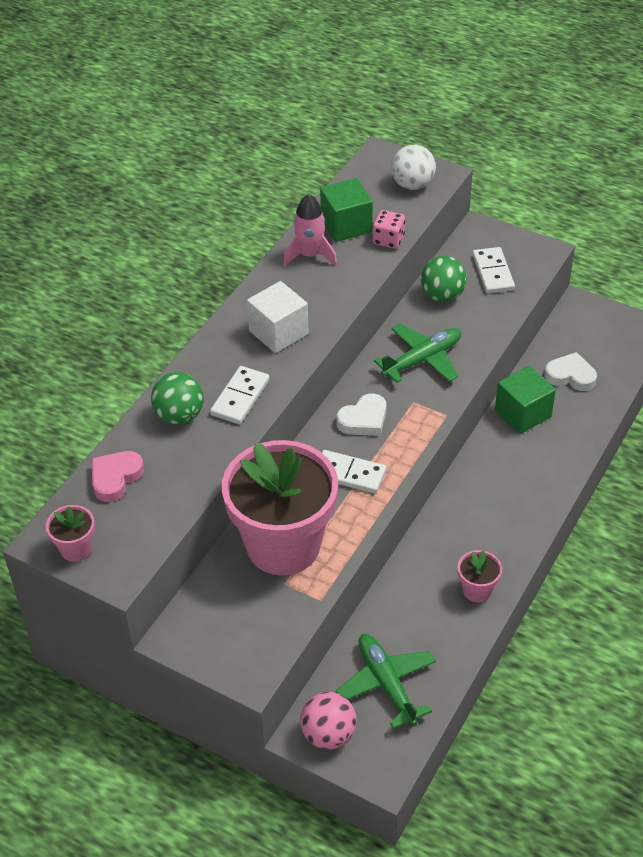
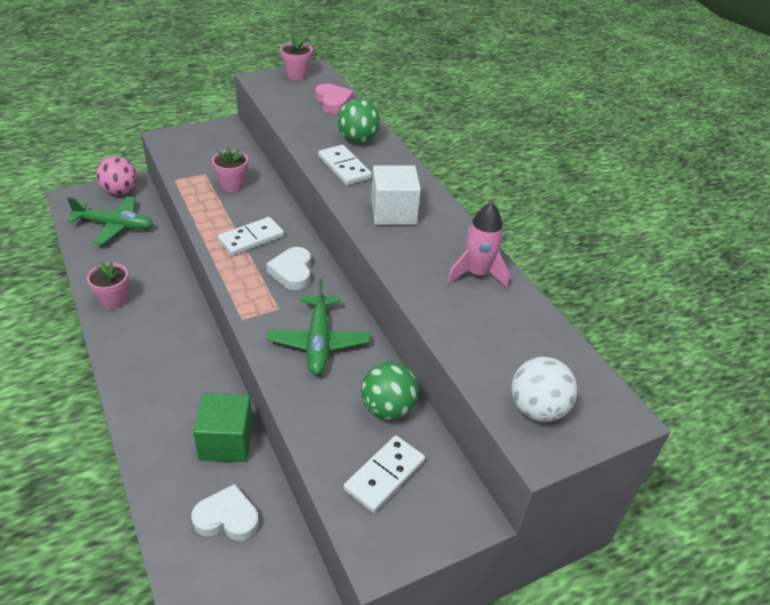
camera: 120 degrees right, 5 degrees down
pink flower pot [222,440,338,575] -> pink flower pot [212,146,248,192], size x0.40
green cube [320,178,373,242] -> none
pink dice [373,210,405,249] -> none
white domino [472,247,515,293] -> white domino turned 75 degrees counterclockwise [344,435,425,513]
white heart [544,352,597,391] -> white heart turned 135 degrees counterclockwise [191,484,259,541]

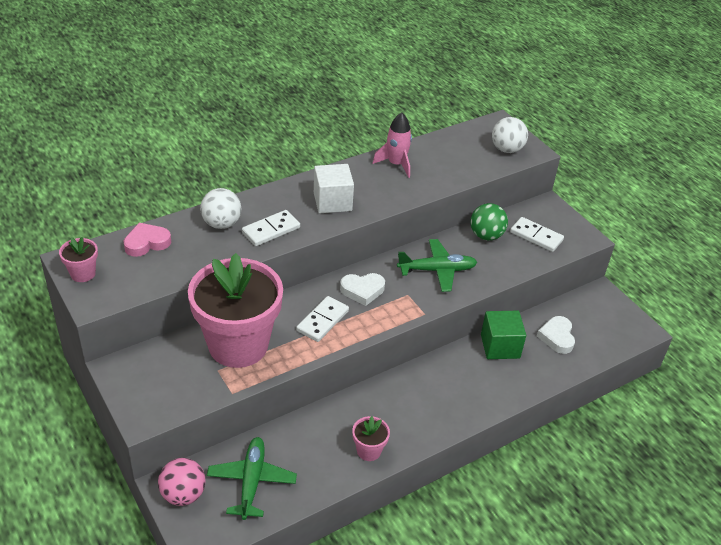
camera: 95 degrees left, 0 degrees up
pink flower pot [212,146,248,192] -> pink flower pot [188,253,283,368], size x2.48
white domino [218,217,284,256] -> white domino turned 75 degrees clockwise [296,296,349,342]
green ball [337,99,380,143] -> white ball [200,188,241,229]

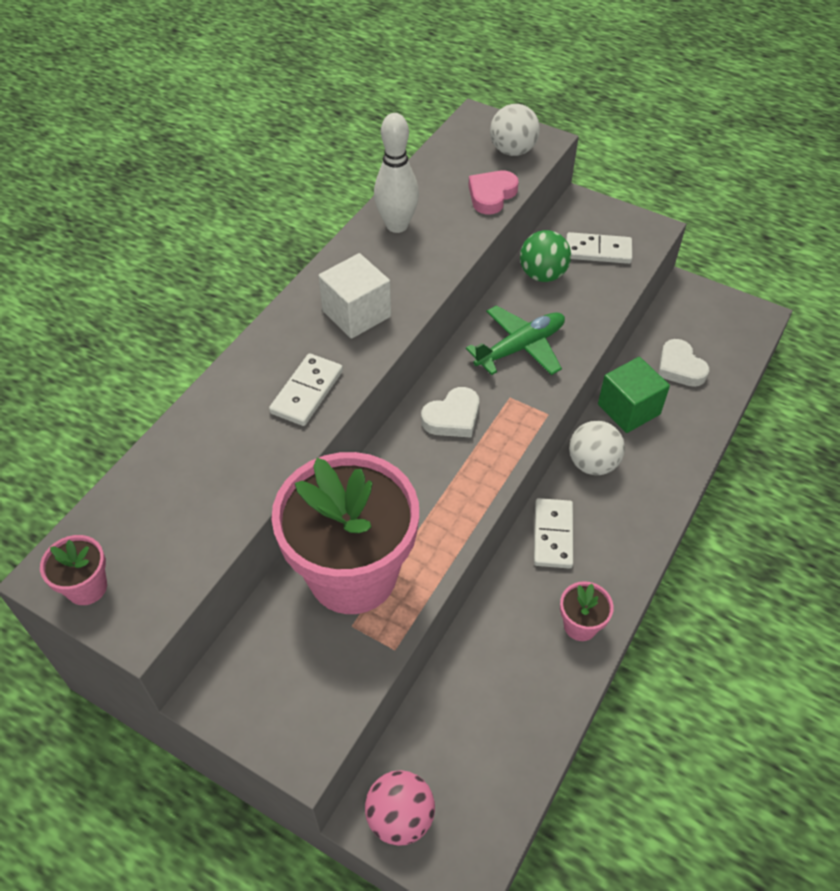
camera: 25 degrees left, 10 degrees up
pink heart [124,223,171,257] -> pink heart moved to [468,171,519,214]
white ball [200,188,241,229] -> white ball moved to [569,421,625,475]
green plane [207,437,297,520] -> none
white domino [296,296,349,342] -> white domino moved to [534,498,573,569]
pink rocket [373,113,412,178] -> white bowling pin [374,113,419,233]

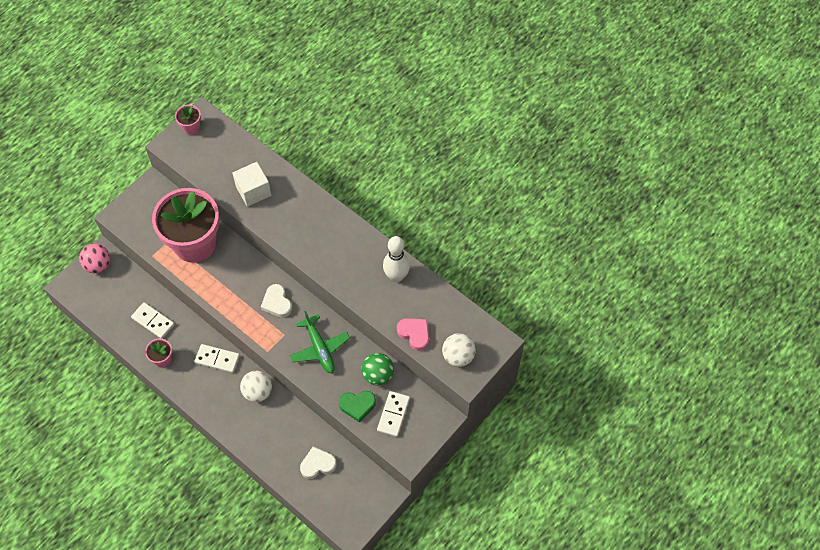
camera: 100 degrees right, 10 degrees up
white domino [269,353,343,426] -> white domino moved to [131,302,175,339]
white cube [318,253,391,339] -> white cube moved to [233,162,271,207]
green cube [598,357,670,433] -> none
none -> green heart [339,391,376,423]

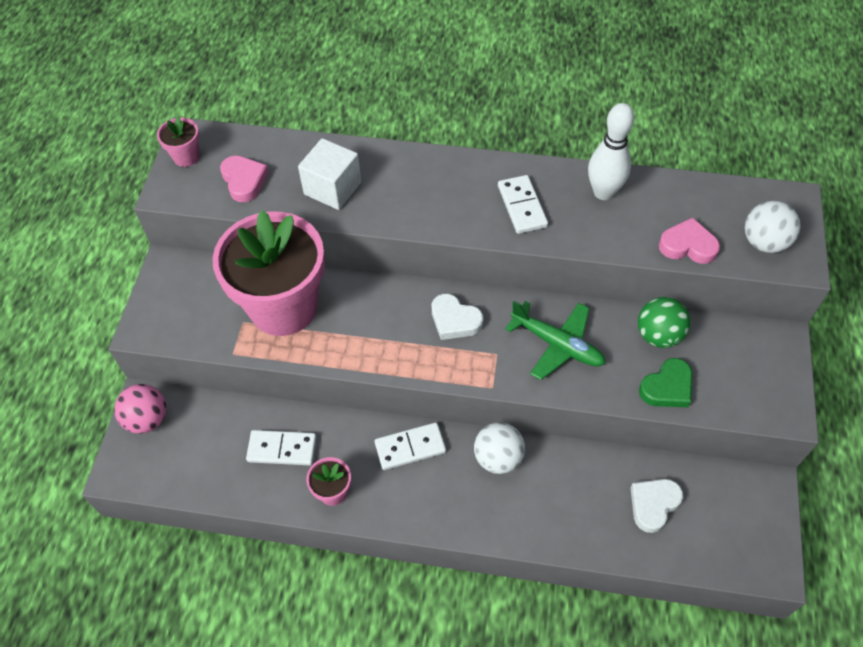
camera: 30 degrees left, 5 degrees down
white domino [377,391,410,437] -> white domino moved to [498,175,548,234]
none -> pink heart [220,155,269,202]

